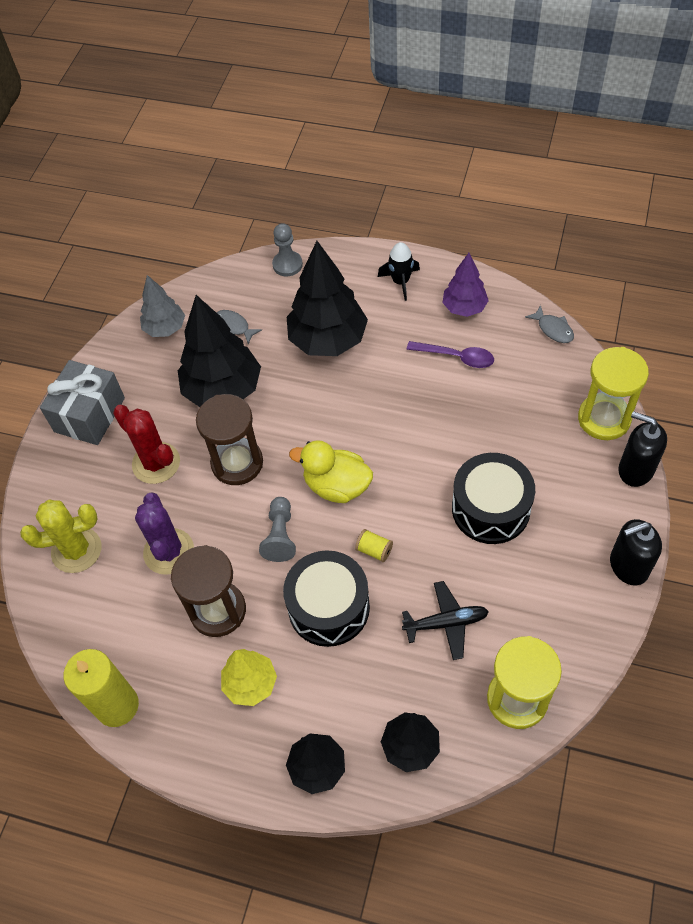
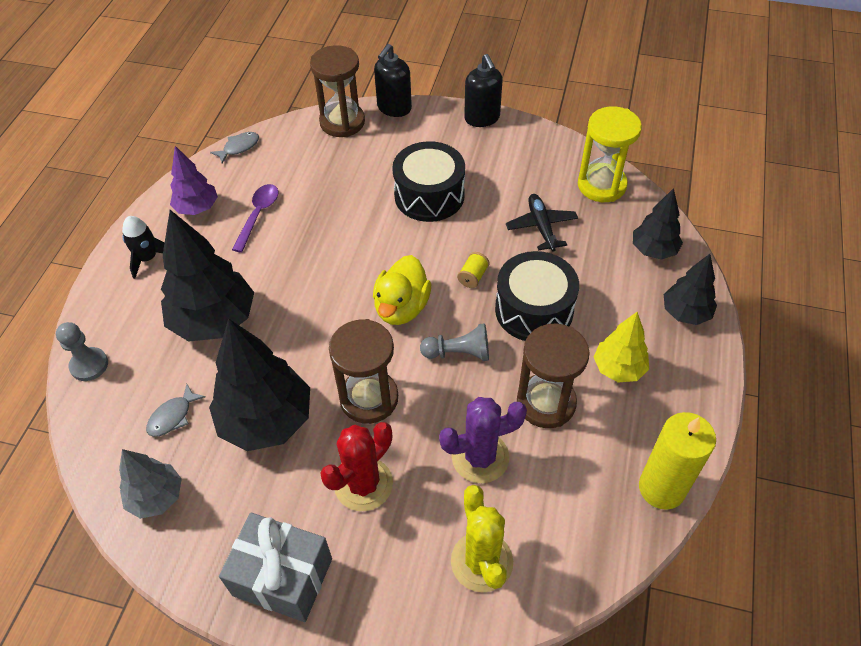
camera: 95 degrees left, 5 degrees down
yellow hourglass [578,347,649,440] -> brown hourglass [310,45,365,137]

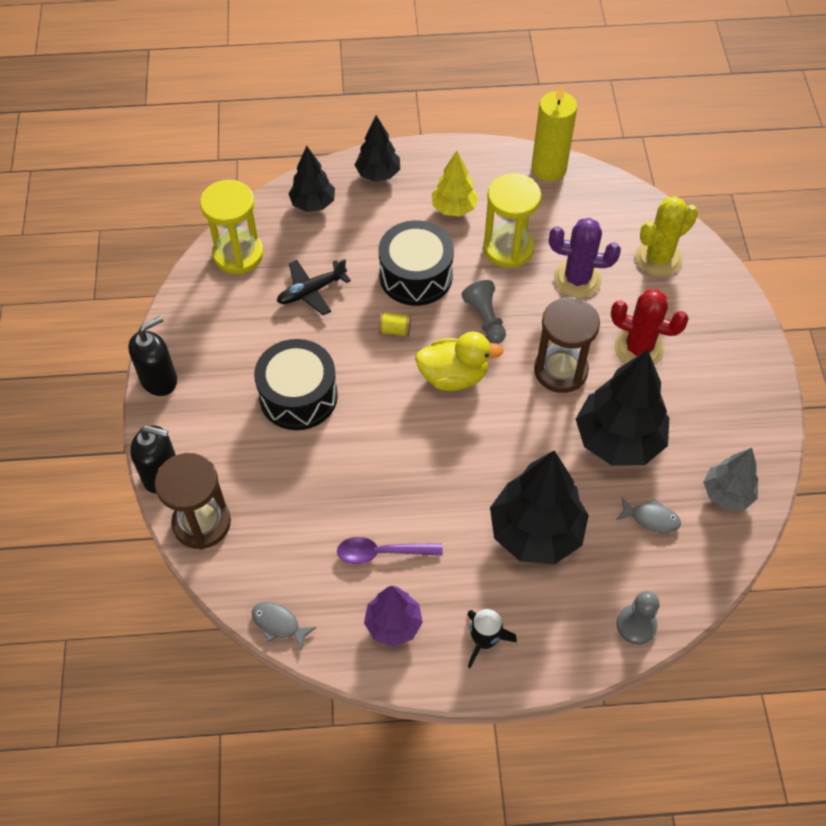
camera: 110 degrees left, 5 degrees up
grey gift [219,513,332,622] -> none
purple cactus [439,397,527,483] -> purple cactus turned 45 degrees counterclockwise [549,218,621,298]
brown hourglass [517,323,590,428] -> yellow hourglass [483,173,541,268]

